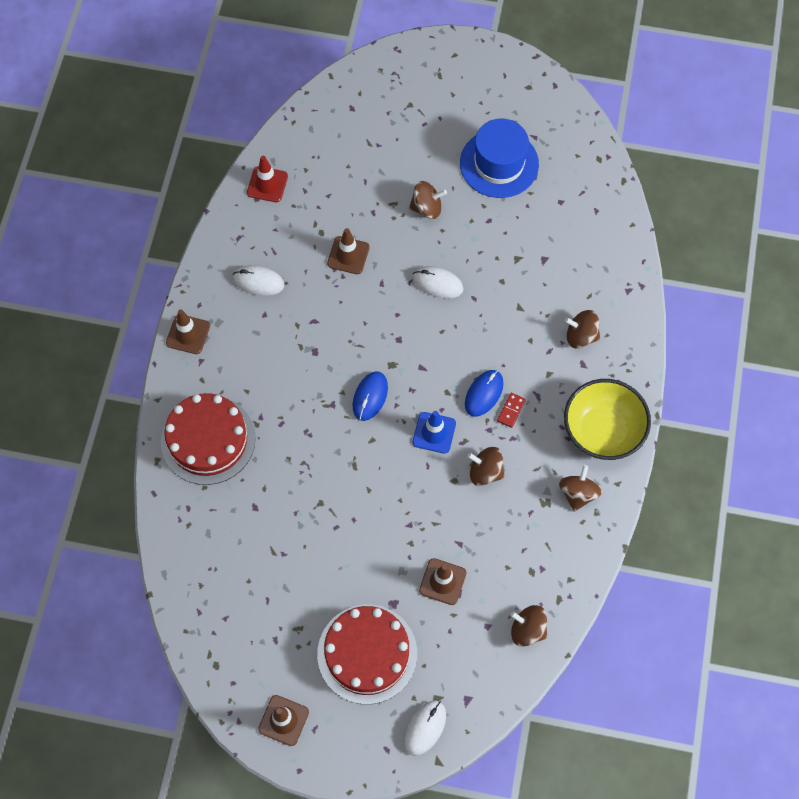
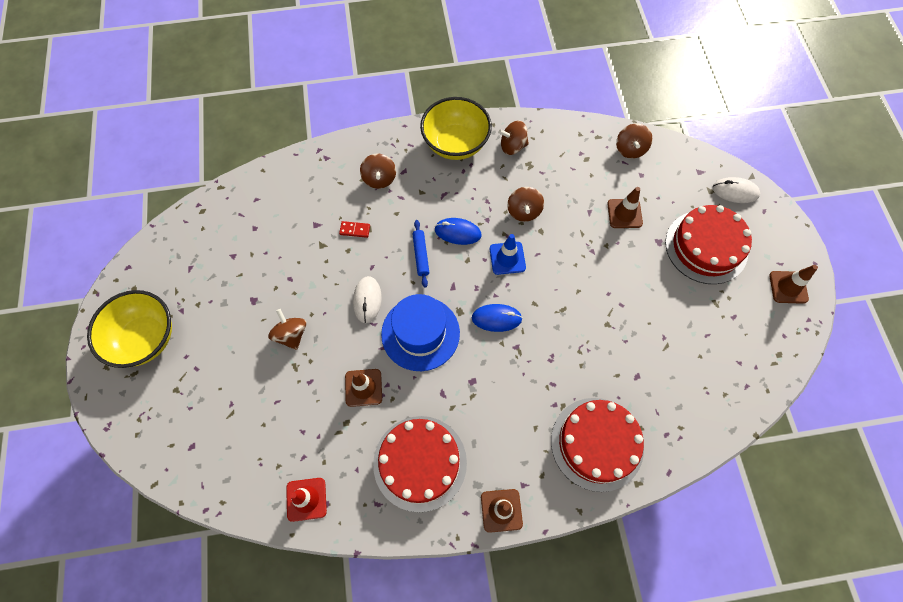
camera: 110 degrees left, 0 degrees up
white mouse [232,265,285,296] -> red cake [373,416,467,512]
blue hat [460,119,539,198] -> blue hat moved to [381,294,460,371]
red domino [497,393,526,428] -> red domino moved to [339,221,370,238]
none -> yellow bowl [87,290,172,368]
none -> blue rolling pin [412,220,429,287]

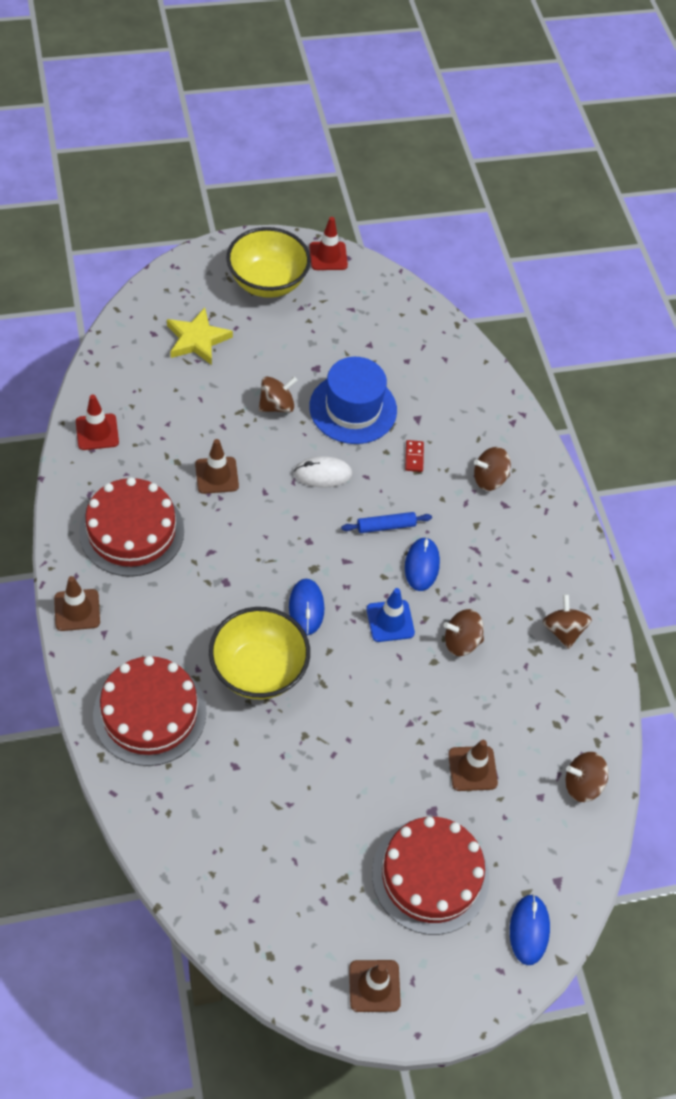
camera: 80 degrees right, 10 degrees down
blue hat [381,294,460,371] -> blue hat moved to [309,357,397,444]
yellow bowl [420,97,492,160] -> yellow bowl moved to [209,607,310,699]
white mouse [713,177,760,203] -> blue mouse [510,894,550,965]
none -> yellow star [167,308,233,365]
none -> red traffic cone [309,217,348,270]

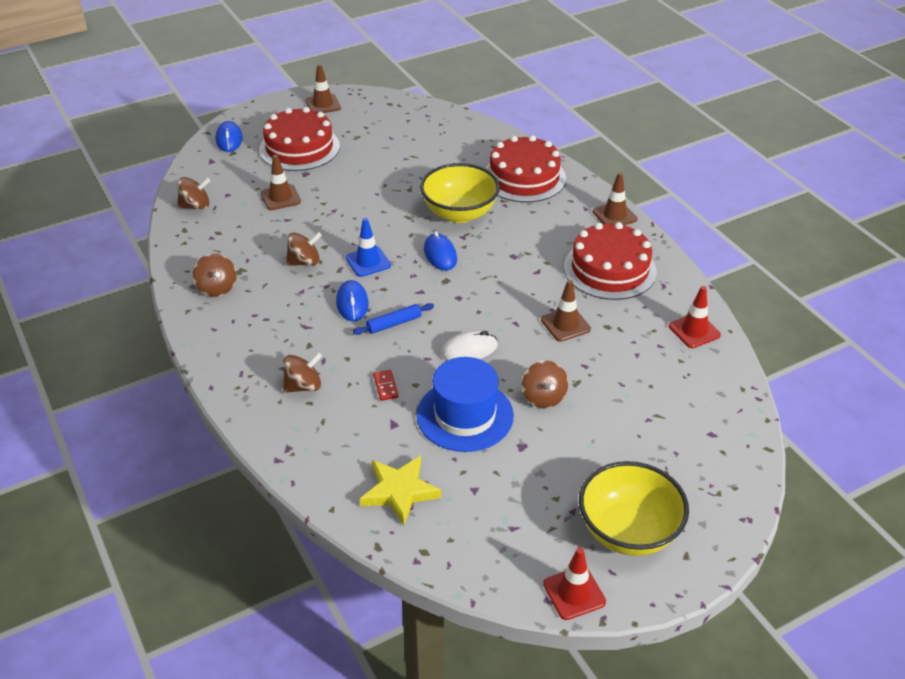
camera: 170 degrees right, 15 degrees down
yellow star [167,308,233,365] -> yellow star moved to [360,455,442,525]
brown spinning top [259,376,298,413] -> brown spinning top turned 60 degrees counterclockwise [522,360,568,408]

